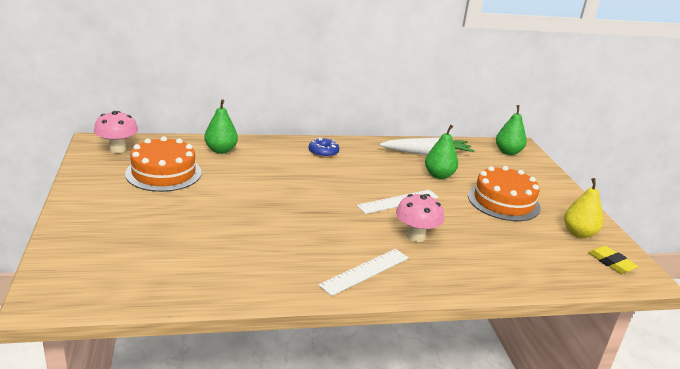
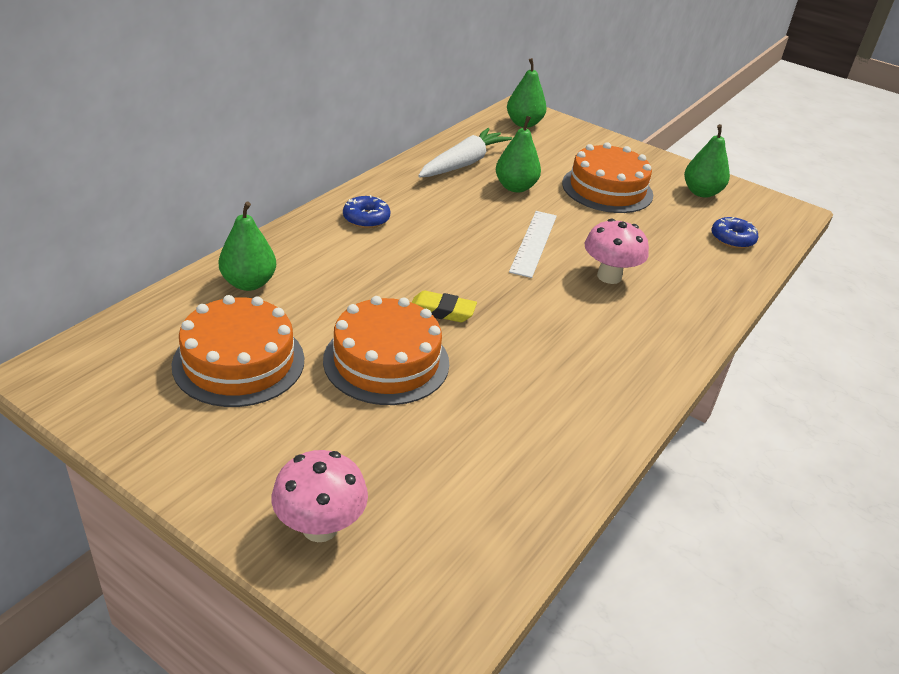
camera: 45 degrees left, 10 degrees up
pink mushroom [94,111,138,153] -> pink mushroom moved to [271,450,368,542]
white ruler [318,249,409,296] -> none
yellow pear [564,178,603,238] -> green pear [684,124,730,198]
yellow eraser [588,246,639,274] -> yellow eraser moved to [412,291,477,322]
none -> orange cake [323,296,449,405]
none -> blue donut [711,217,758,249]

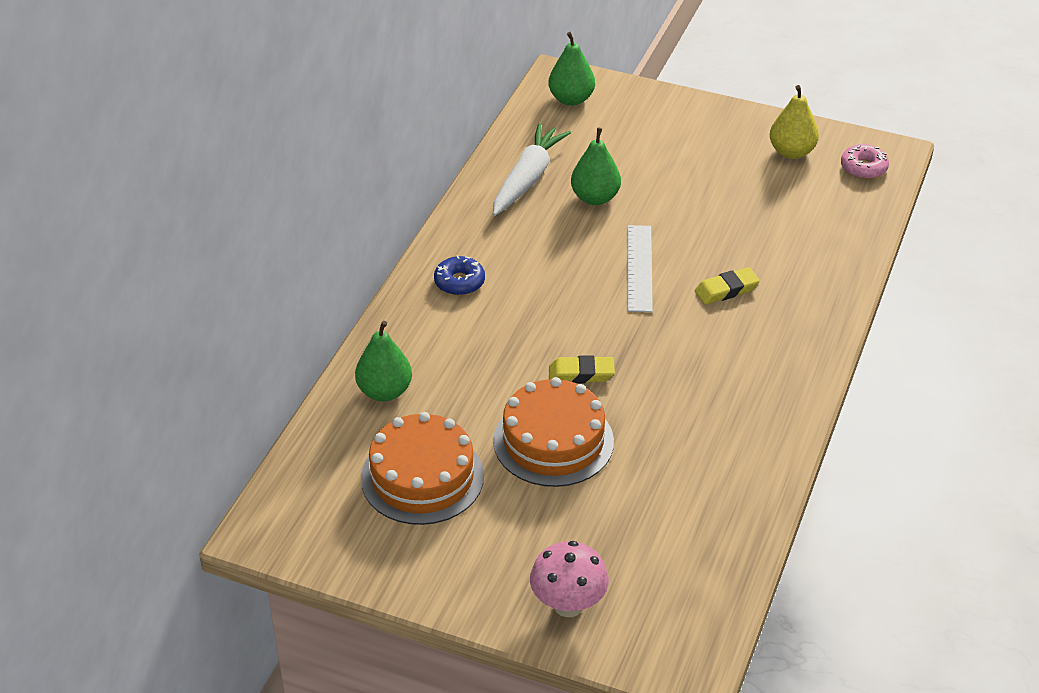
camera: 10 degrees left, 5 degrees up
orange cake [562,142,653,213] -> none
pink mushroom [585,219,649,284] -> yellow eraser [695,267,760,305]
green pear [684,124,730,198] -> yellow pear [770,85,819,159]
blue donut [711,217,758,249] -> none
none -> pink donut [841,144,889,179]

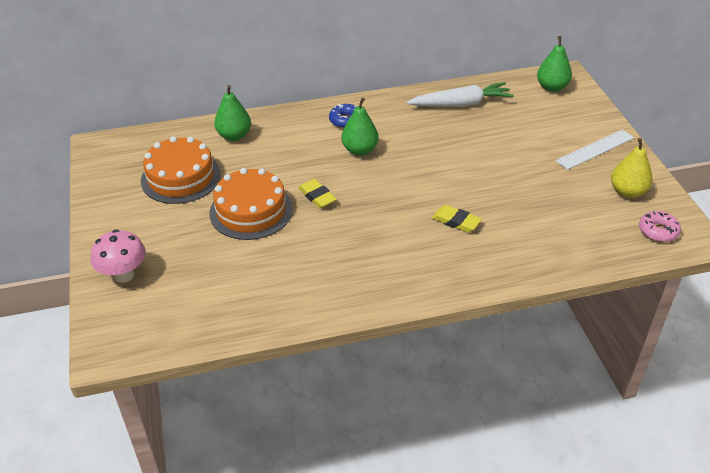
camera: 55 degrees right, 0 degrees up
green pear [571,128,621,205] -> green pear moved to [341,98,379,156]
white ruler [628,225,653,312] -> white ruler moved to [556,130,634,170]

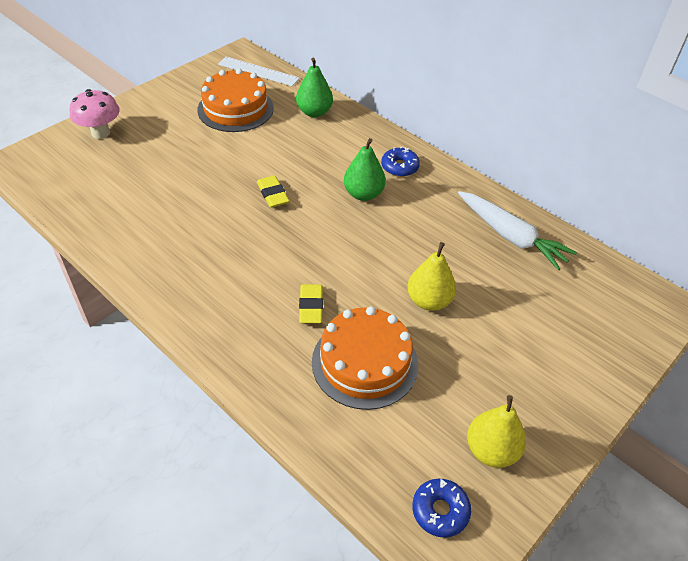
camera: 55 degrees right, 5 degrees up
orange cake [209,168,293,240] -> orange cake moved to [312,307,418,410]
yellow eraser [298,179,337,208] -> yellow eraser turned 45 degrees counterclockwise [257,176,289,208]
green pear [537,36,572,92] -> none
white ruler [556,130,634,170] -> white ruler moved to [218,57,300,86]
pink donut [639,211,681,242] -> blue donut [412,479,471,538]
none -> yellow pear [407,242,456,311]

